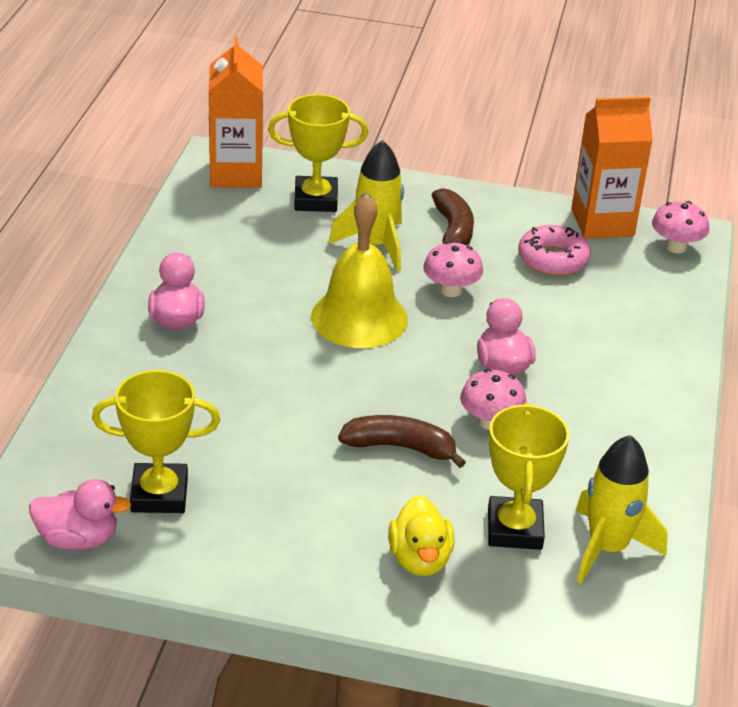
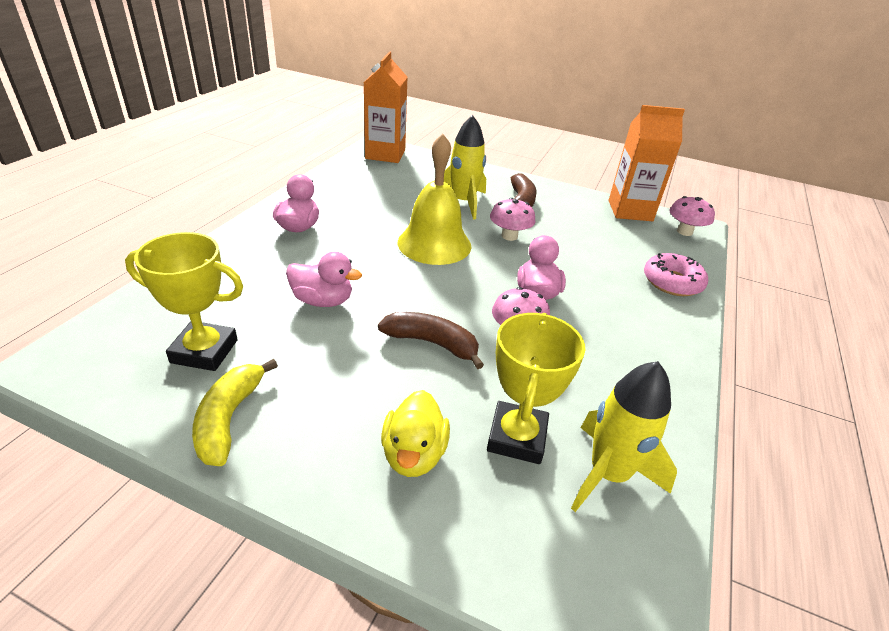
camera: 10 degrees right, 0 degrees up
pink duck [29,479,131,550] -> pink duck moved to [286,252,362,307]
yellow trophy [268,94,368,212] -> none
pink donut [518,225,591,276] -> pink donut moved to [644,253,708,296]
none -> yellow banana [192,359,278,466]

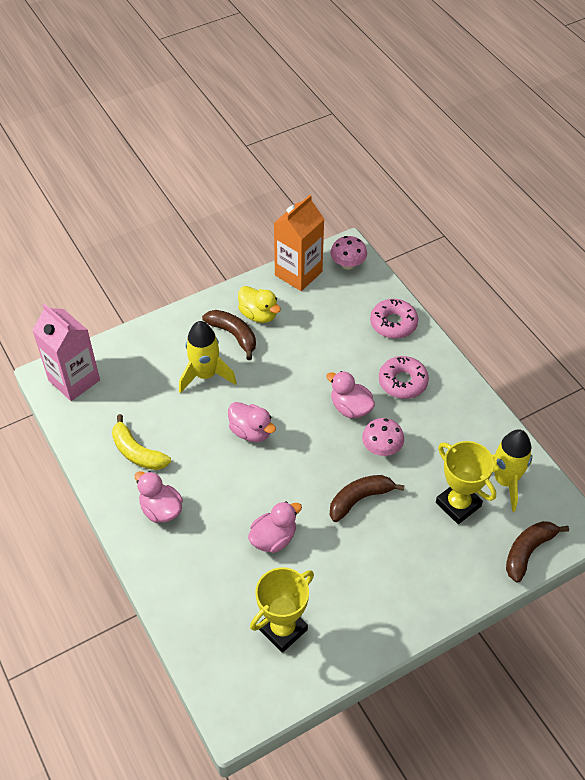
camera: 50 degrees left, 15 degrees up
yellow banana [192,359,278,466] -> yellow banana moved to [112,414,171,470]
orange carton [364,52,407,163] -> pink carton [32,304,100,401]
yellow duck [381,390,450,477] -> yellow duck moved to [238,286,281,323]
yellow bell [398,133,472,265] -> pink duck [228,402,276,442]
pink mushroom [490,198,536,241] -> none
none -> pink donut [379,356,429,399]
none -> brown banana [506,521,569,583]

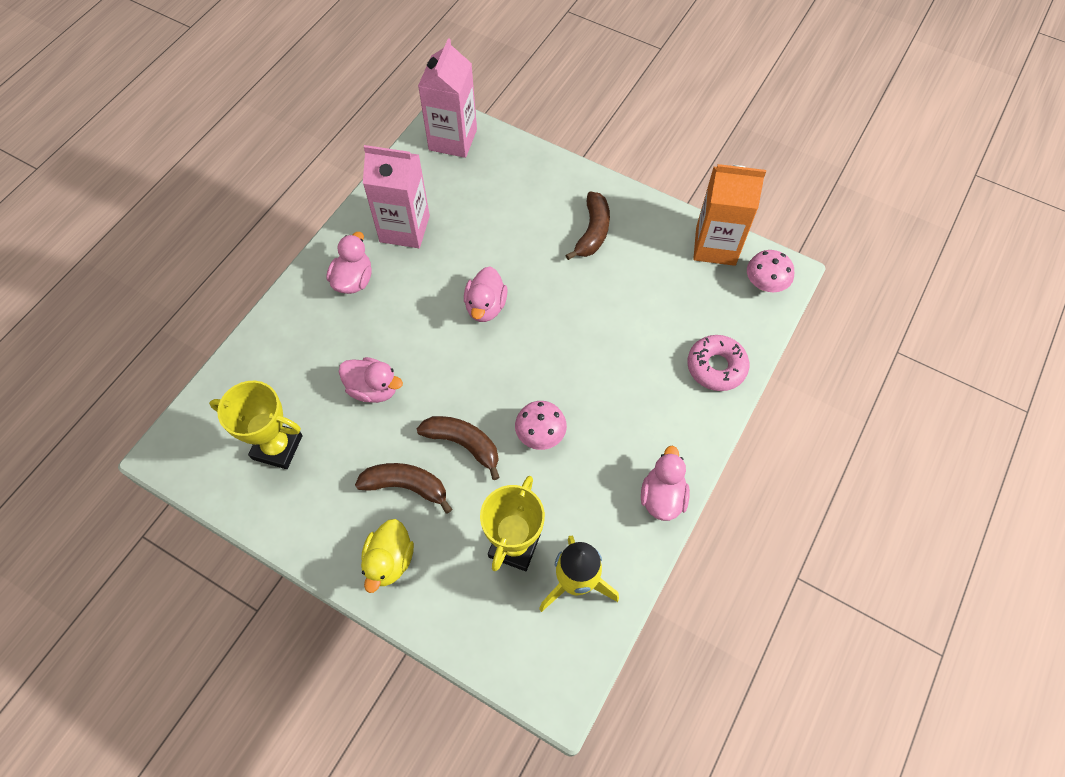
camera: 60 degrees right, 10 degrees up
yellow banana [112,414,171,470] -> pink carton [363,145,430,248]
yellow rocket [179,321,237,393] -> none
yellow duck [238,286,281,323] -> yellow duck moved to [361,519,414,593]
pink duck [326,371,375,418] -> pink duck moved to [641,446,690,521]
pink donut [379,356,429,399] -> none
brown banana [506,521,569,583] -> brown banana moved to [355,463,452,513]

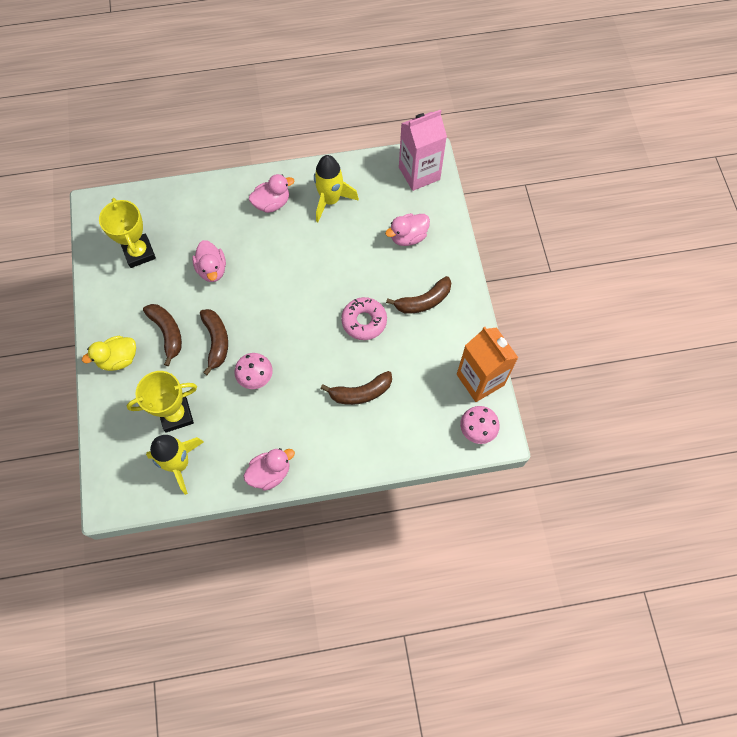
camera: 50 degrees right, 5 degrees up
pink carton [363,145,430,248] -> yellow rocket [314,155,359,222]
pink duck [464,266,508,322] -> pink duck moved to [385,213,430,246]
pink donut [687,335,749,391] -> pink donut moved to [341,297,387,340]
none -> brown banana [321,371,392,405]

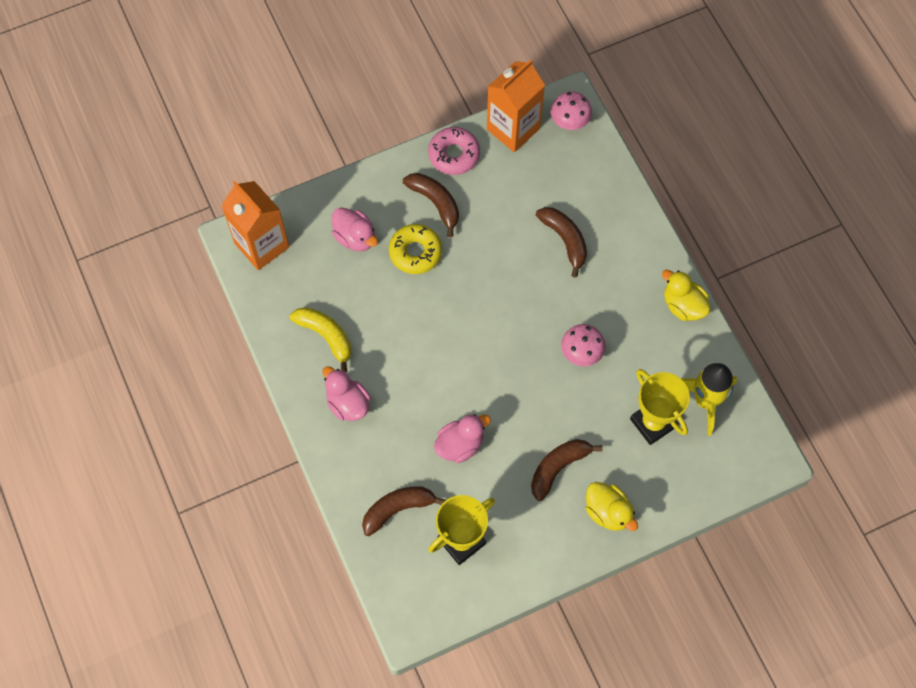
camera: 105 degrees left, 0 degrees up
brown banana [200,309,228,375] -> brown banana moved to [362,486,446,536]
pink duck [244,448,295,491] -> yellow duck [662,270,711,321]
yellow rocket [314,155,359,222] -> yellow banana [290,307,351,372]
pink donut [341,297,387,340] -> pink donut moved to [428,127,480,175]
pink carton [399,110,447,191] -> orange carton [221,181,289,270]
none -> yellow donut [389,224,442,274]

